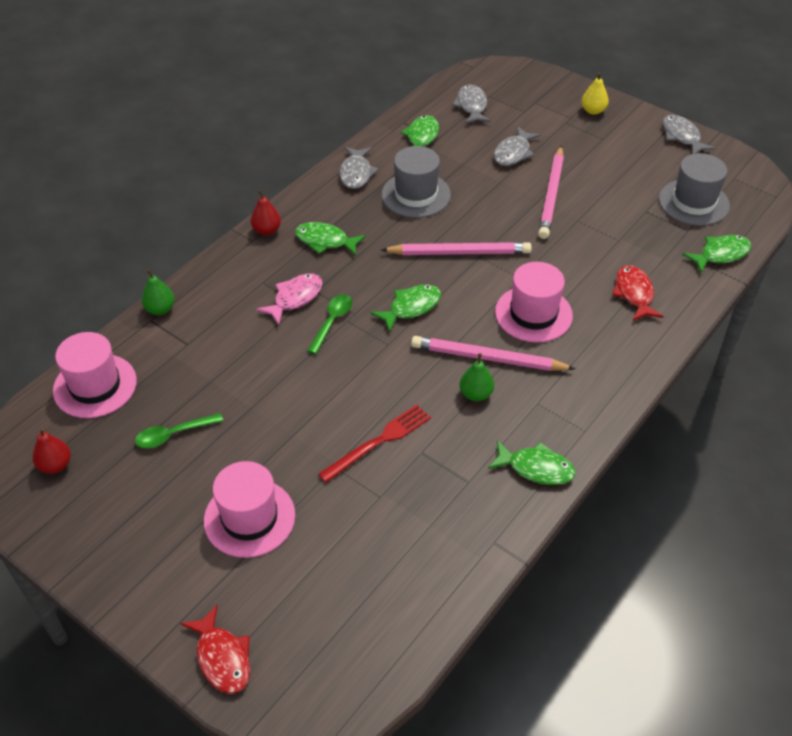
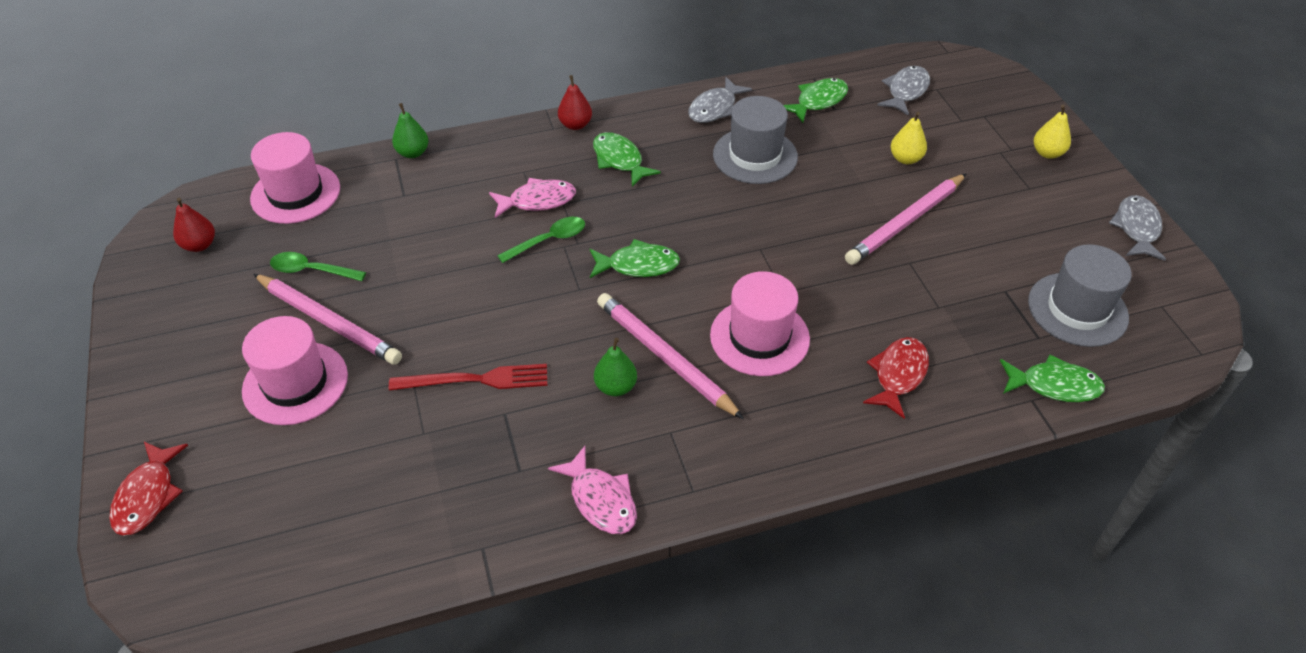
camera: 35 degrees right, 0 degrees up
pink pencil [381,242,532,255] -> pink pencil moved to [253,274,402,365]
green fish [488,440,576,485] -> pink fish [548,446,637,534]
grey fish [494,126,541,166] -> yellow pear [891,112,927,164]

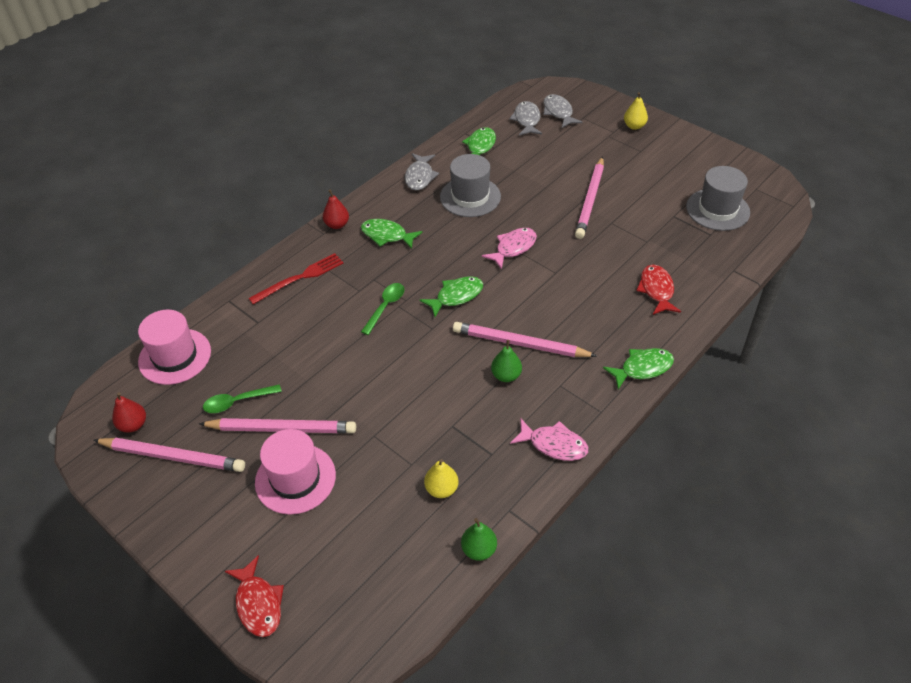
camera: 30 degrees left, 0 degrees up
red fork [389,364,547,391] -> red fork moved to [248,253,344,304]
green pear [392,103,428,158] -> green pear moved to [461,518,497,561]
pink fish [489,178,576,218] -> pink fish moved to [482,228,537,270]
pink hat [710,271,810,376] -> none
yellow pear [891,112,927,164] -> yellow pear moved to [424,459,459,498]
green fish [1000,355,1105,402] -> green fish moved to [603,348,674,389]
grey fish [1109,195,1166,261] -> grey fish moved to [543,94,582,128]
none -> pink pencil [94,438,245,472]

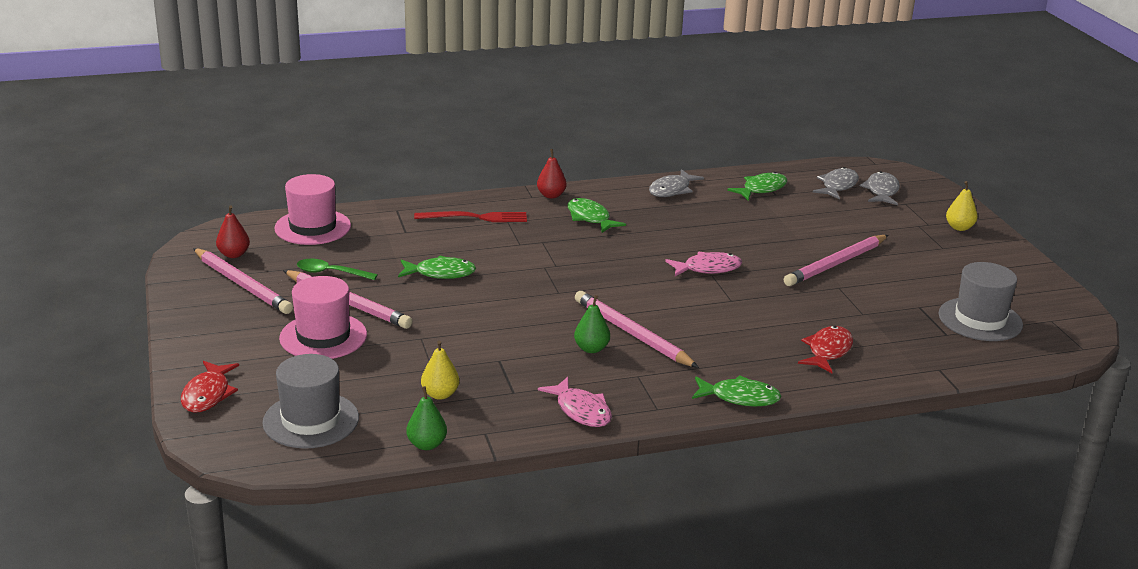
camera: 30 degrees right, 20 degrees down
green spoon [361,283,405,335] -> none
green fish [420,276,483,317] -> green fish moved to [398,256,476,279]
grey hat [440,154,501,217] -> grey hat moved to [262,354,359,448]

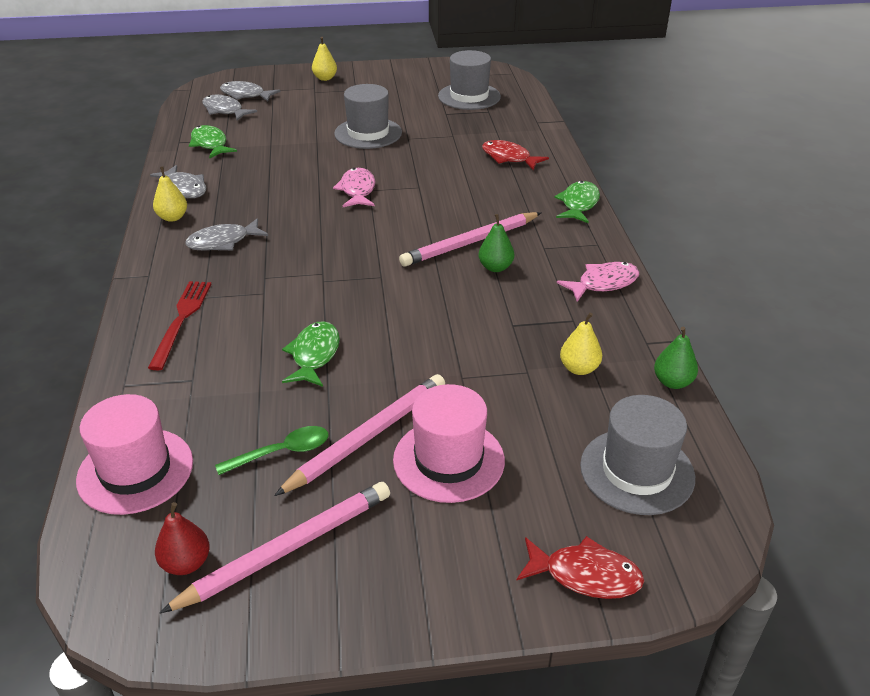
camera: 80 degrees left, 10 degrees up
green spoon [297,259,378,280] -> green spoon turned 135 degrees counterclockwise [215,426,329,475]
red pear [537,149,567,199] -> none
green fish [567,198,626,233] -> grey fish [185,218,268,250]
pink pencil [784,235,888,286] -> grey hat [334,84,402,149]
none -> yellow pear [153,167,187,222]

